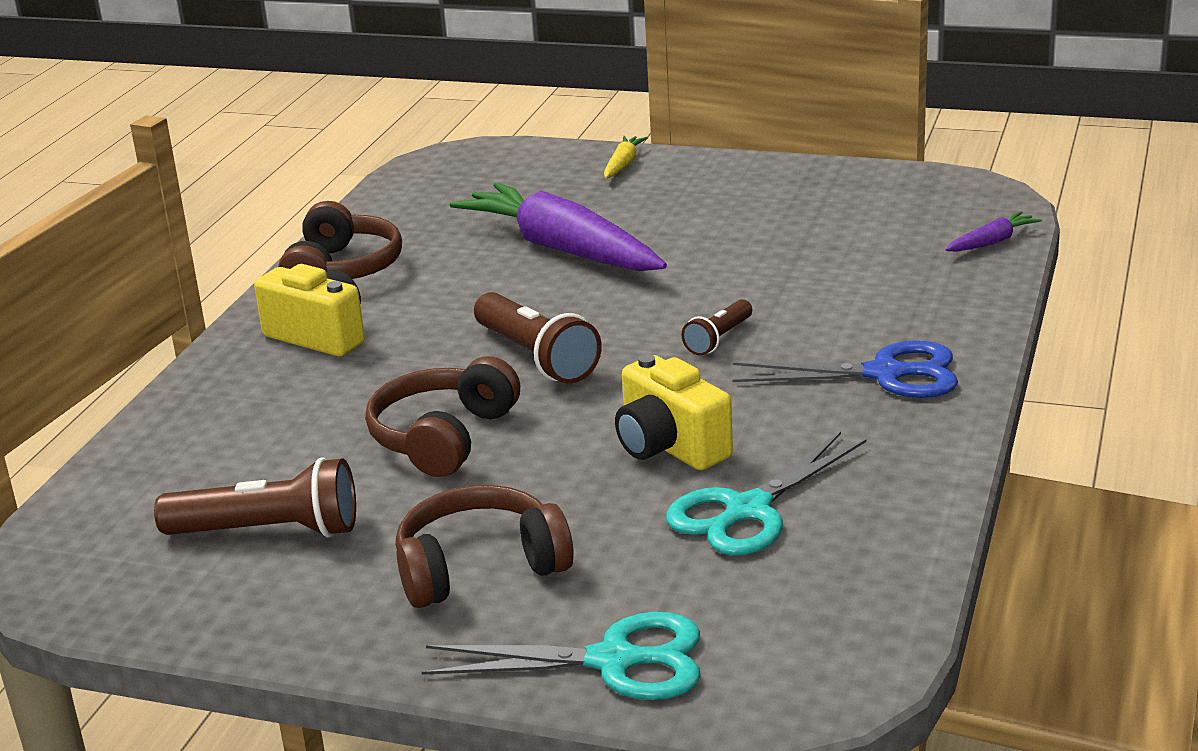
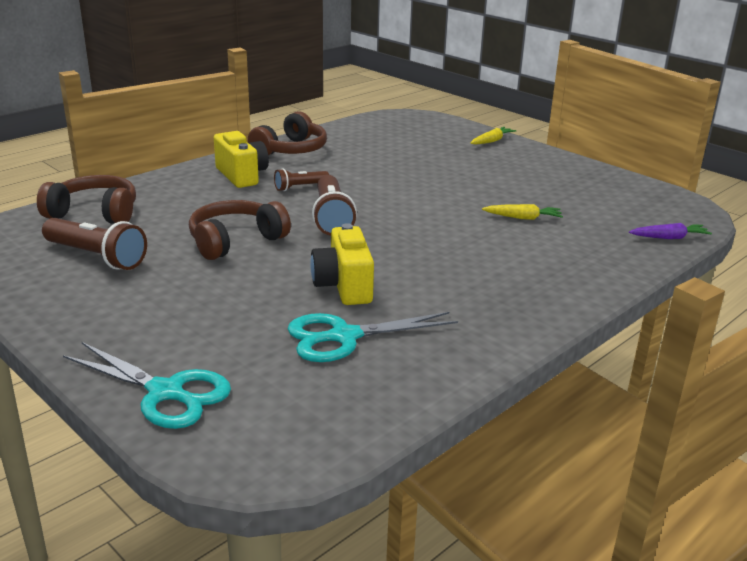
camera: 25 degrees right, 0 degrees up
brown headphones [396,485,574,608] -> brown headphones moved to [37,175,136,224]
purple carrot [450,183,667,271] -> none
brown flashlight [681,299,752,356] -> brown flashlight moved to [274,169,329,191]
blue scissors [733,340,958,398] -> none
none -> yellow carrot [482,204,563,220]

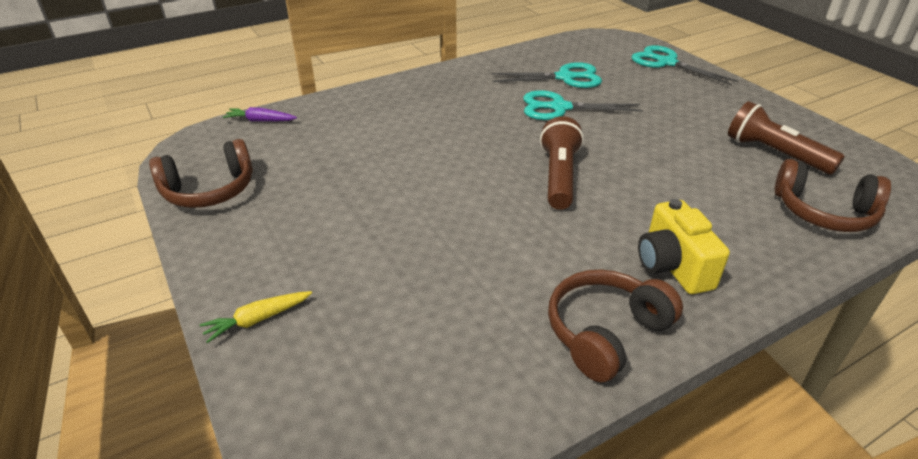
camera: 165 degrees left, 10 degrees up
brown headphones [189,200,291,260] -> brown headphones moved to [149,139,253,208]
brown flashlight [274,169,329,191] -> none
yellow camera [310,223,374,305] -> turquoise scissors [523,90,643,120]
yellow carrot [482,204,563,220] -> none

